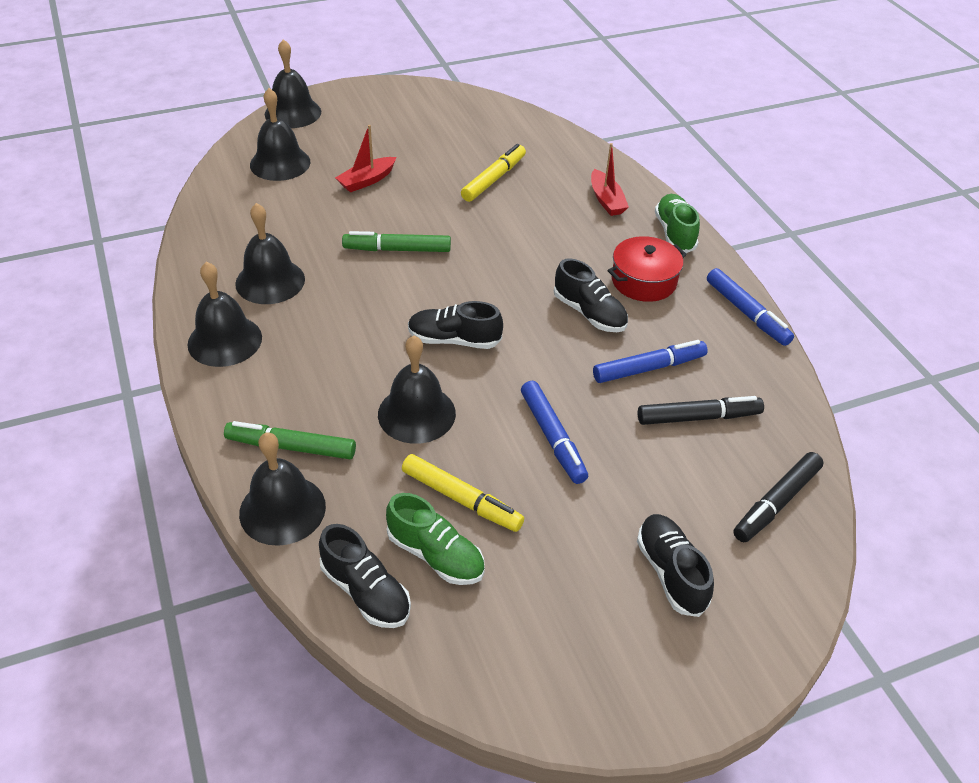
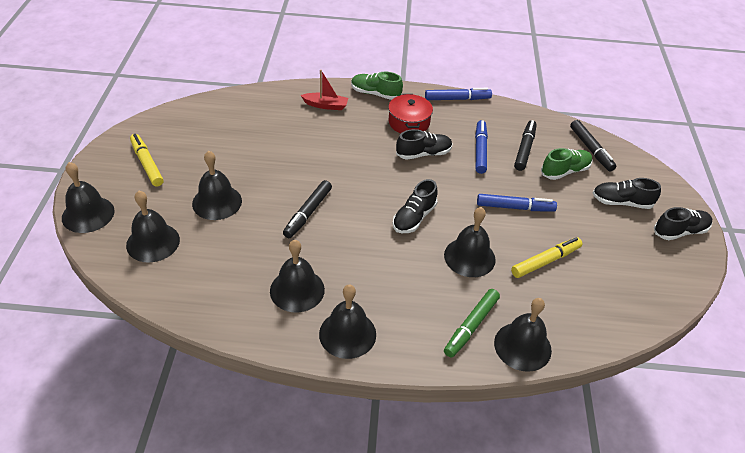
camera: 65 degrees left, 0 degrees up
black shoe [319,524,411,628] -> black shoe moved to [654,207,712,240]
red boat [335,125,396,192] -> black bell [192,151,242,220]
green marker [342,231,451,252] -> black marker [283,180,332,238]
green shoe [386,493,485,585] -> green shoe moved to [541,148,592,180]
yellow marker [461,144,526,202] -> yellow marker moved to [130,134,164,187]

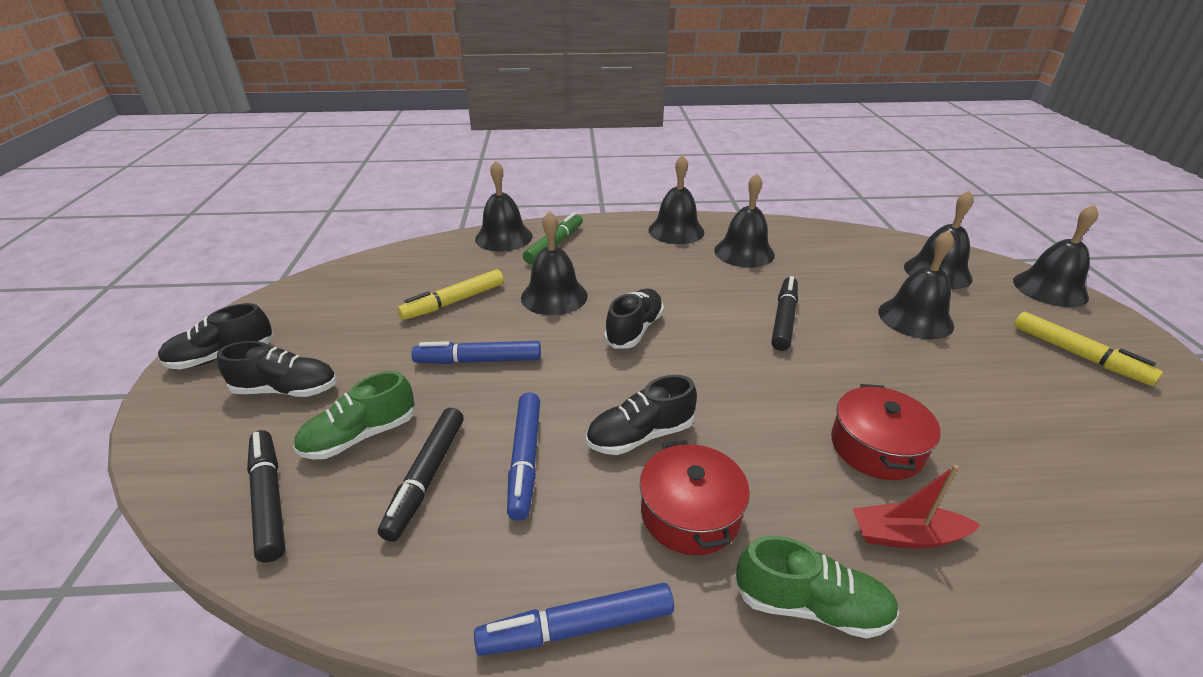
camera: 175 degrees right, 10 degrees down
none -> red pot [831,384,941,480]

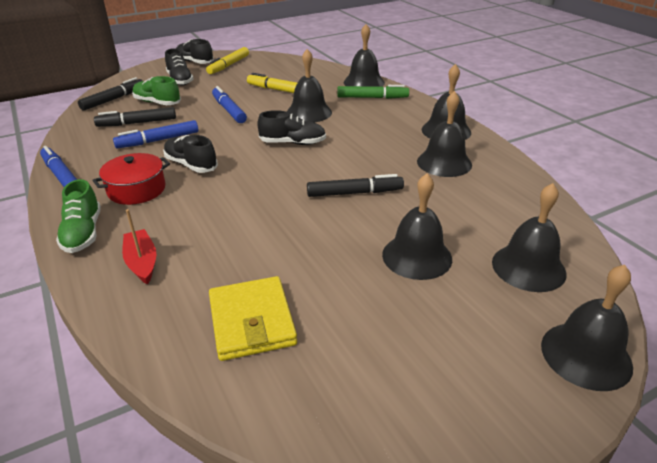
camera: 65 degrees right, 0 degrees up
red pot [831,384,941,480] -> none
yellow marker [1014,312,1163,386] -> yellow marker moved to [206,47,249,74]
none -> yellow wallet [209,276,297,361]

